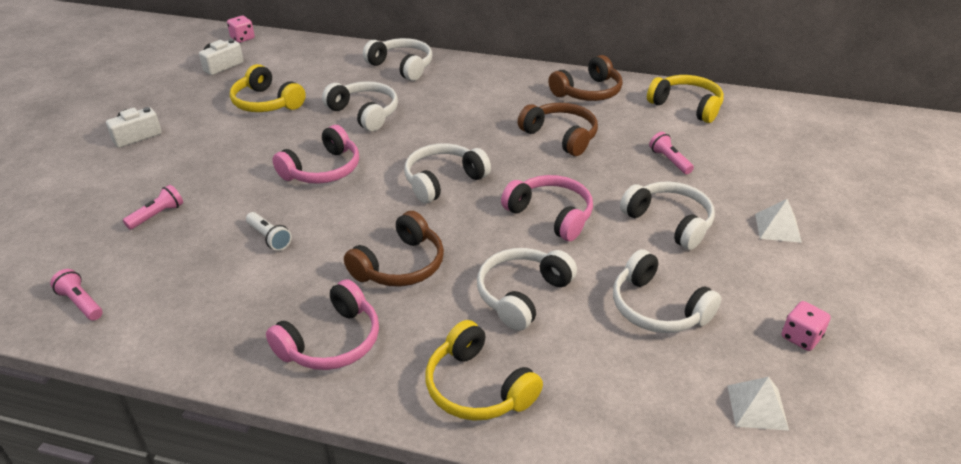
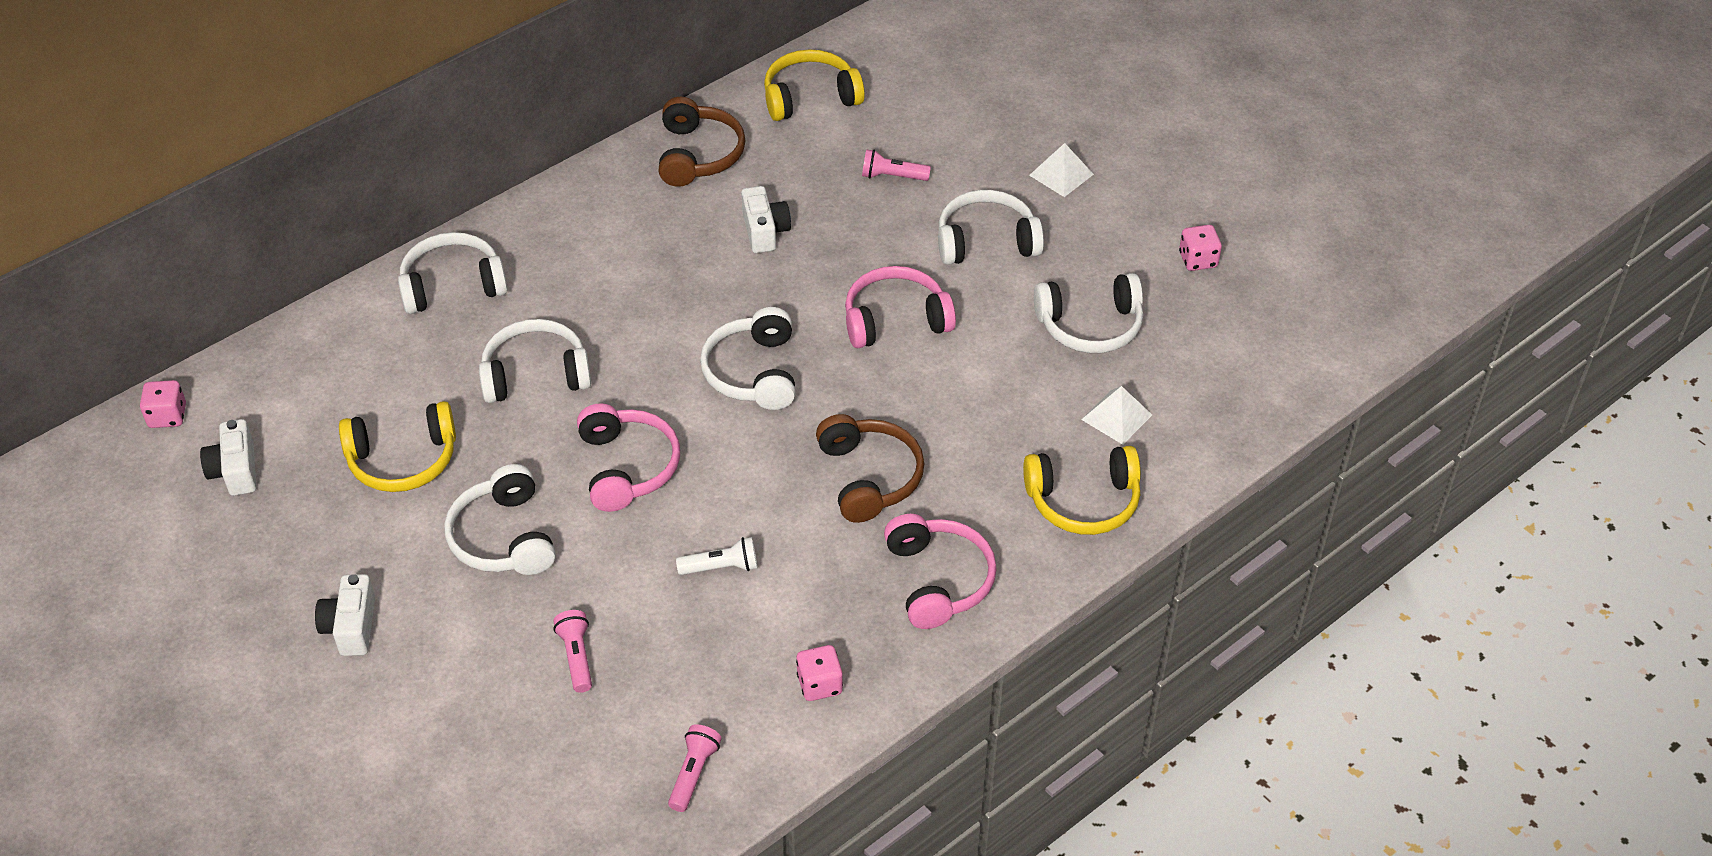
camera: 55 degrees left, 10 degrees up
pink flashlight [50,269,103,321] -> pink flashlight turned 120 degrees clockwise [668,724,722,812]
white headphones [477,248,577,331] -> white headphones moved to [444,464,556,575]
brown headphones [518,103,598,156] -> white camera [741,186,791,253]
white pyramid [727,377,789,431] -> white pyramid moved to [1081,386,1152,445]
none -> pink dice [796,645,843,701]

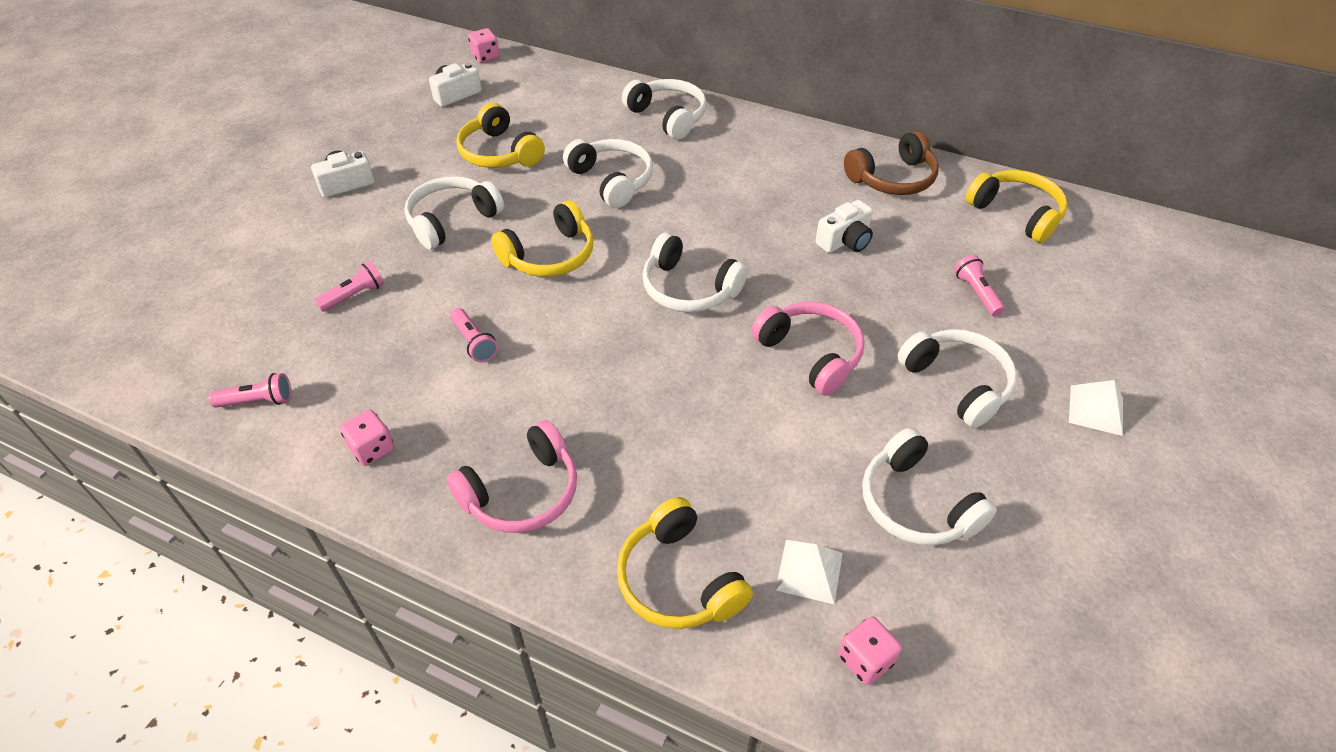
camera: 65 degrees right, 0 degrees up
pink headphones [577,403,680,512] -> yellow headphones [491,200,594,277]
white flashlight [676,537,757,575] -> pink flashlight [450,308,498,362]
white headphones [700,307,796,410] -> white headphones turned 120 degrees counterclockwise [642,232,748,312]
brown headphones [816,414,924,523] -> none
pink dice [1179,225,1222,271] -> pink dice moved to [838,616,902,685]

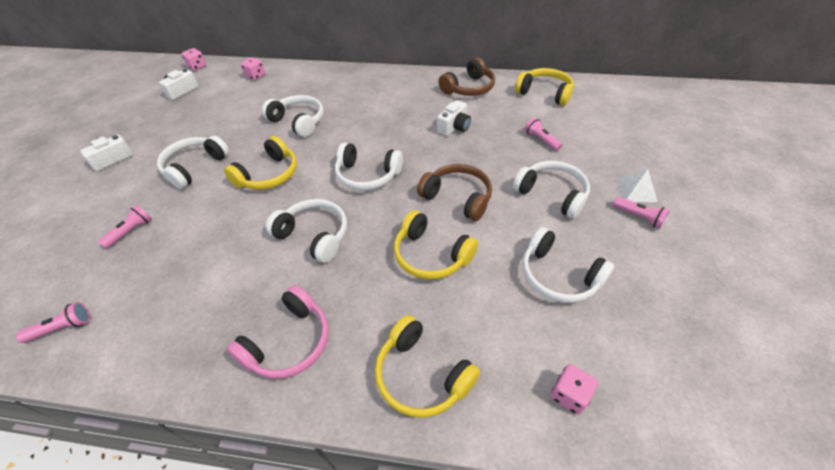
camera: 15 degrees left, 0 degrees up
pink dice [340,410,394,466] -> pink dice moved to [241,57,265,80]
pink flashlight [450,308,498,362] -> pink flashlight moved to [613,197,670,228]
yellow headphones [456,103,545,168] -> yellow headphones moved to [394,210,478,280]
white headphones [622,79,707,140] -> white headphones moved to [266,199,347,263]
pink headphones [751,302,865,395] -> brown headphones [417,164,492,221]
white pyramid [776,540,843,605] -> none

